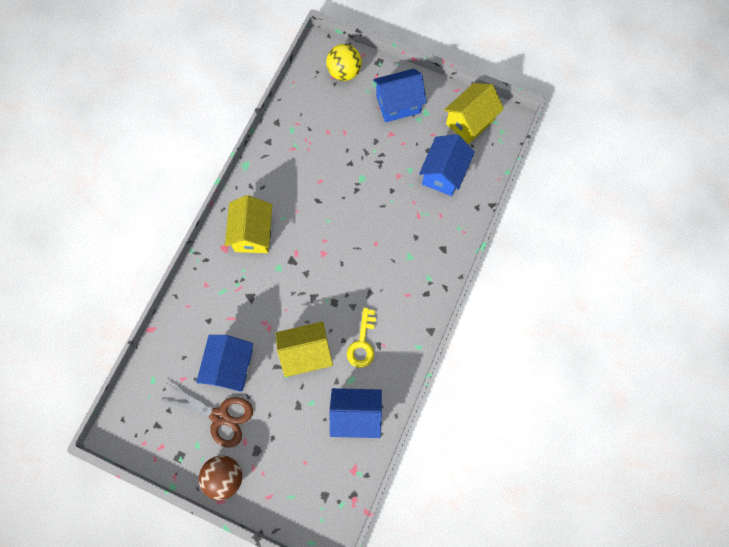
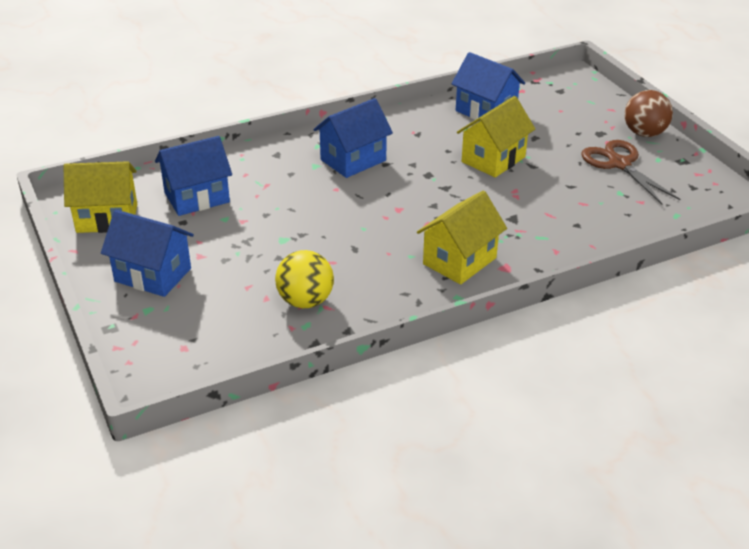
camera: 140 degrees left, 35 degrees down
blue house [196,335,253,392] -> blue house moved to [313,98,393,178]
yellow house [276,321,333,377] -> yellow house turned 75 degrees counterclockwise [457,96,535,178]
yellow ball [326,44,362,81] -> yellow ball moved to [275,250,334,308]
yellow key [347,308,376,368] -> none

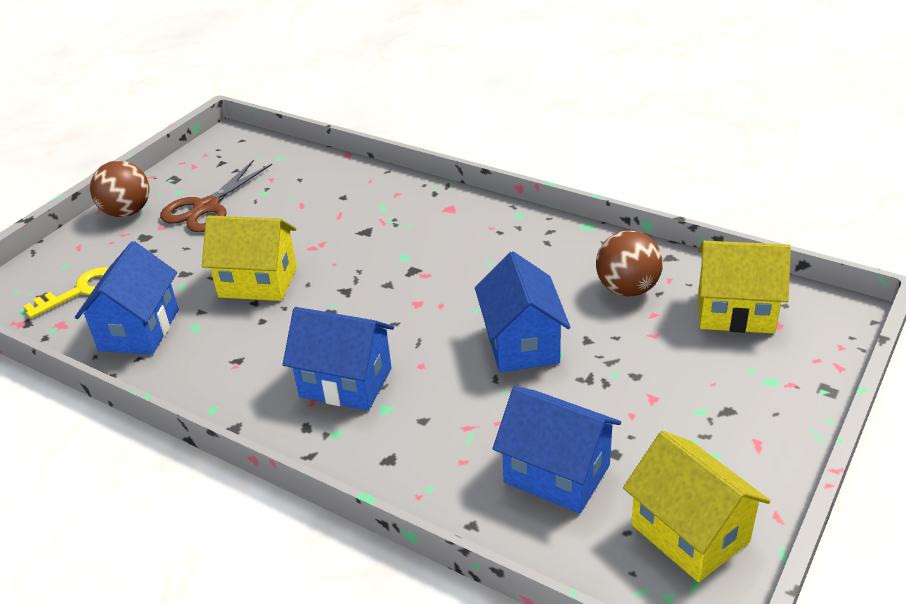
camera: 120 degrees left, 0 degrees up
blue house [101,210,194,297] -> blue house moved to [475,251,571,373]
yellow ball [275,250,334,308] -> brown ball [596,231,663,297]
yellow house [417,191,507,285] -> yellow house moved to [698,241,791,334]
none -> yellow key [23,267,108,318]

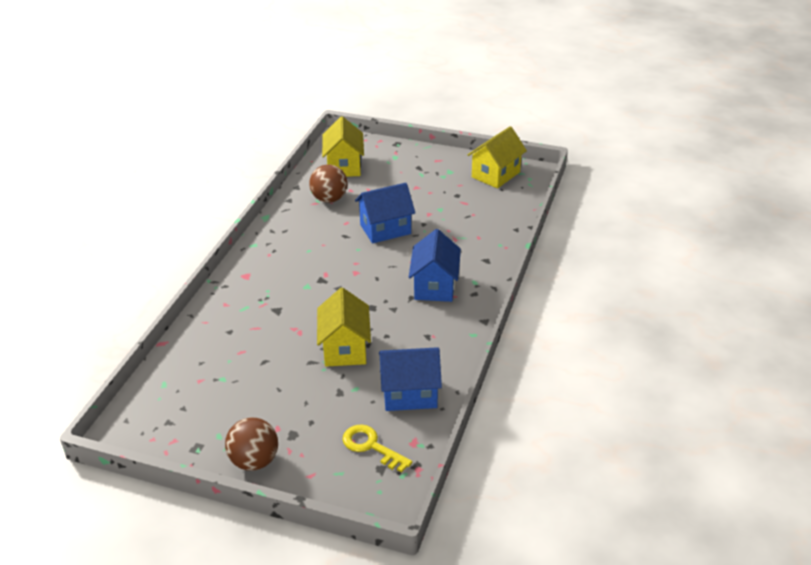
camera: 105 degrees left, 0 degrees up
brown scissors [160,160,272,232] -> none
blue house [493,386,621,513] -> none

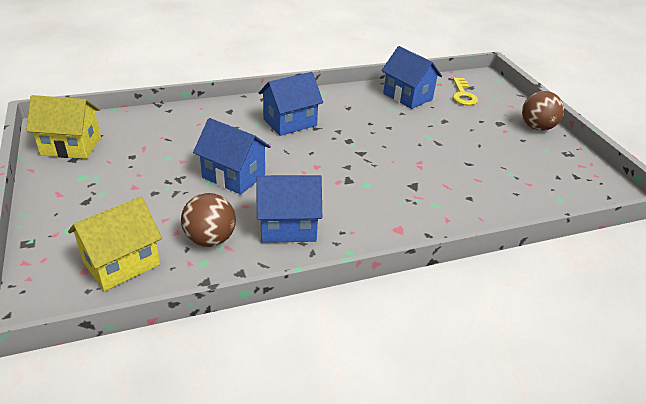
camera: 130 degrees left, 0 degrees up
yellow house [317,288,371,367] -> none
none -> blue house [256,175,322,243]

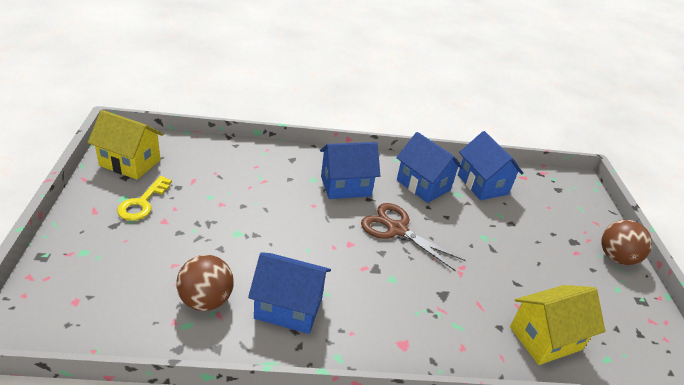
camera: 15 degrees right, 0 degrees up
yellow house [68,197,162,291] -> yellow house moved to [510,285,605,365]
blue house [193,118,271,195] -> blue house moved to [396,132,463,203]
yellow key [453,77,478,105] -> yellow key moved to [117,176,172,221]
none -> brown scissors [361,203,466,272]

